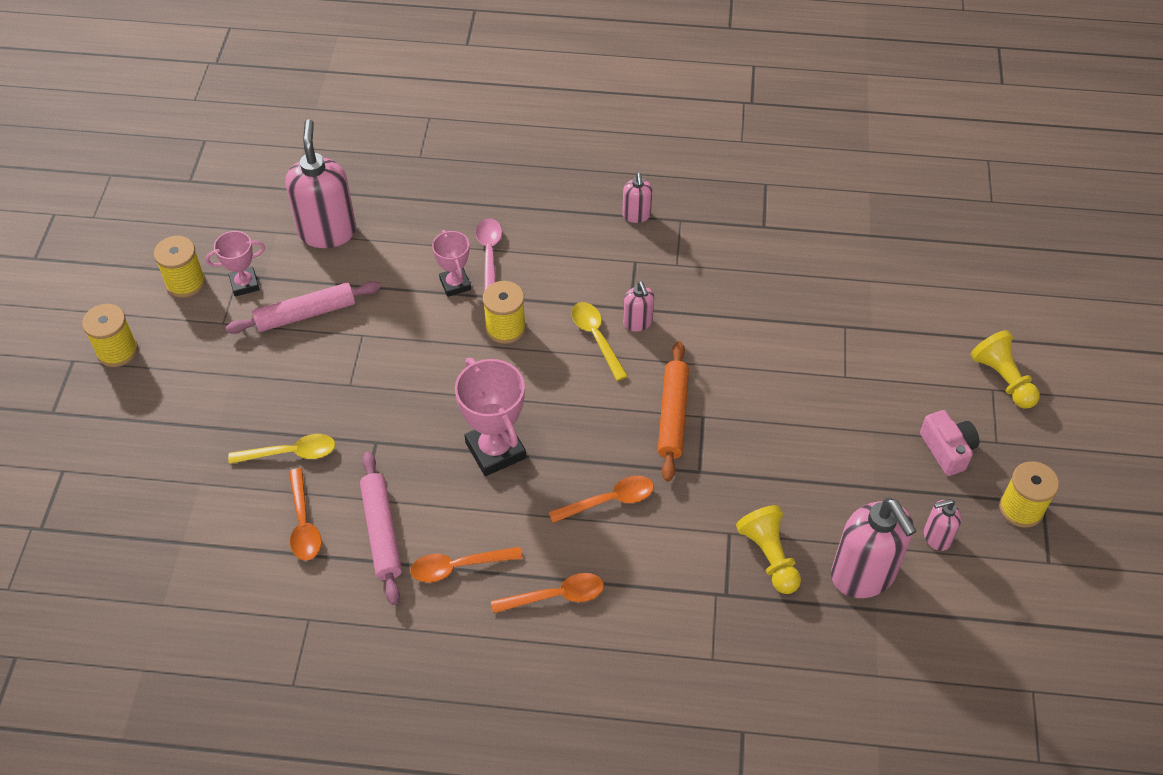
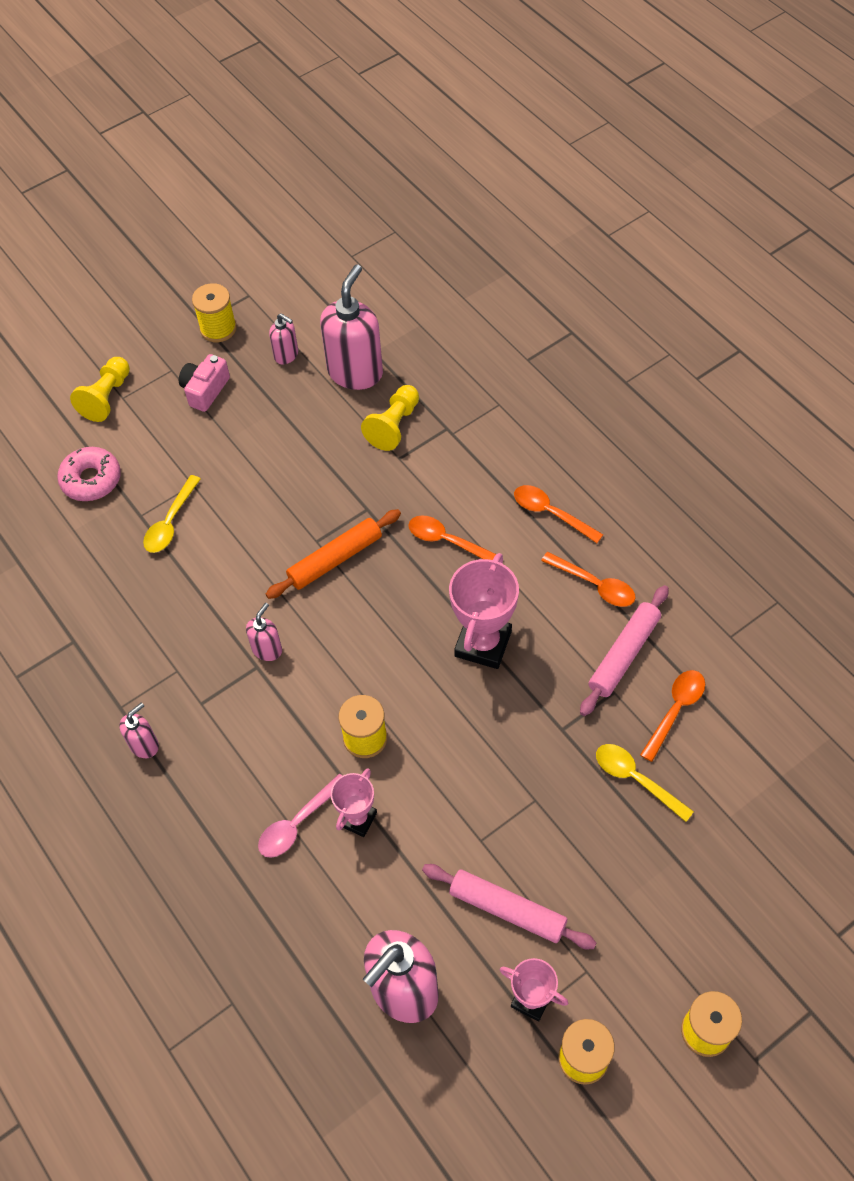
camera: 130 degrees left, 5 degrees up
yellow spoon [571,302,628,381] -> yellow spoon moved to [143,475,201,553]
none -> pink donut [57,447,121,501]

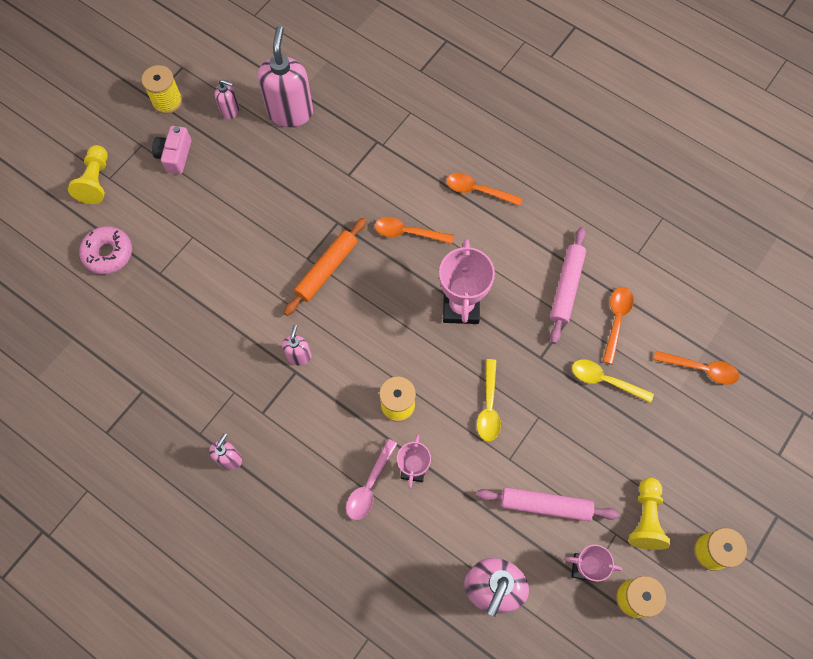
camera: 20 degrees left, 10 degrees up
yellow spoon [143,475,201,553] -> yellow spoon moved to [477,359,501,441]
yellow pawn [361,385,419,451] -> yellow pawn moved to [629,478,670,550]
orange spoon [541,552,636,607] -> orange spoon moved to [654,351,739,385]

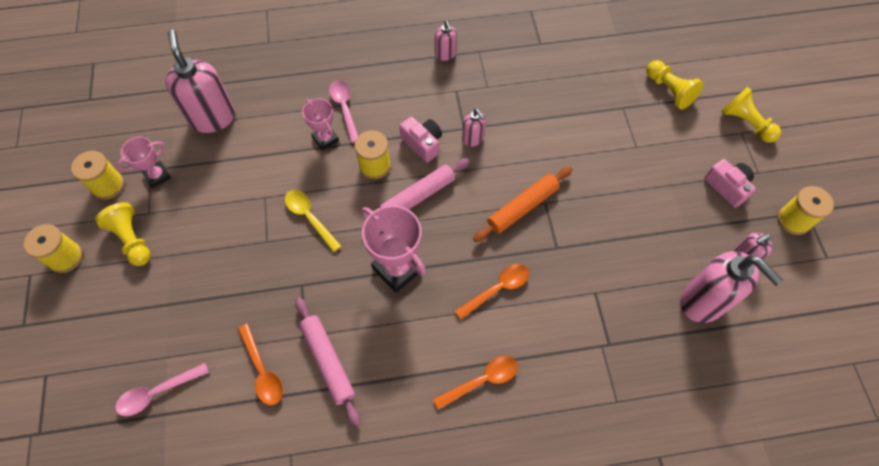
camera: 135 degrees right, 5 degrees down
pink donut [79,226,132,275] -> yellow pawn [646,60,704,110]
orange rolling pin [284,218,367,316] -> orange rolling pin turned 60 degrees clockwise [473,166,572,242]
pink rolling pin [476,487,619,521] -> pink rolling pin moved to [363,158,470,225]
yellow spoon [572,359,654,403] -> none
orange spoon [654,351,739,385] -> pink spoon [115,363,209,416]
none -> pink camera [399,117,442,162]

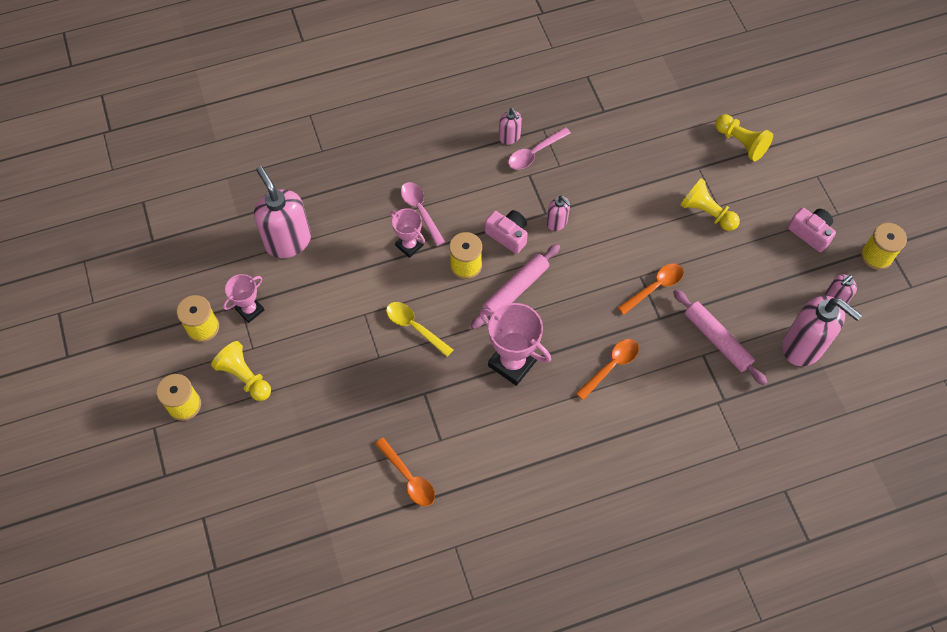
camera: 10 degrees left, 0 degrees up
pink spoon [115,363,209,416] -> pink spoon moved to [508,127,571,170]
pink rolling pin [295,297,360,426] -> pink rolling pin moved to [673,289,767,385]
orange spoon [433,356,518,410] -> orange spoon moved to [618,264,684,315]
orange rolling pin [473,166,572,242] -> none
yellow pawn [721,87,781,143] -> yellow pawn moved to [680,178,740,231]

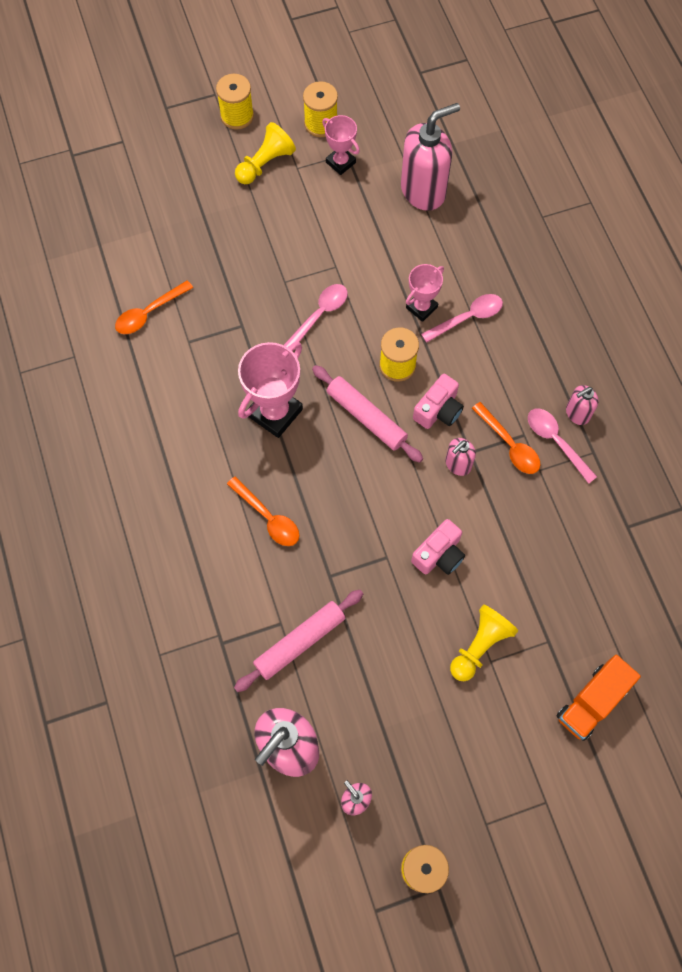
camera: 90 degrees right, 5 degrees up
yellow spoon [386,302,453,357] -> pink spoon [284,284,348,347]
orange spoon [618,264,684,315] -> orange spoon moved to [472,402,540,474]
yellow pawn [715,114,773,161] -> orange truck [557,655,641,741]
pink camera [788,208,836,252] -> pink camera moved to [411,519,465,575]

